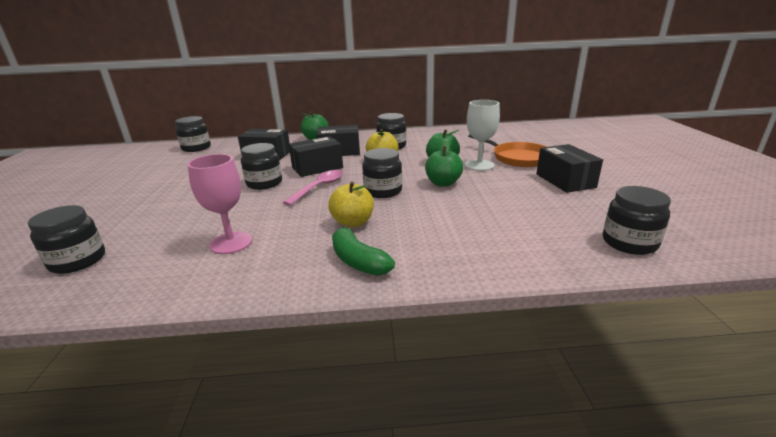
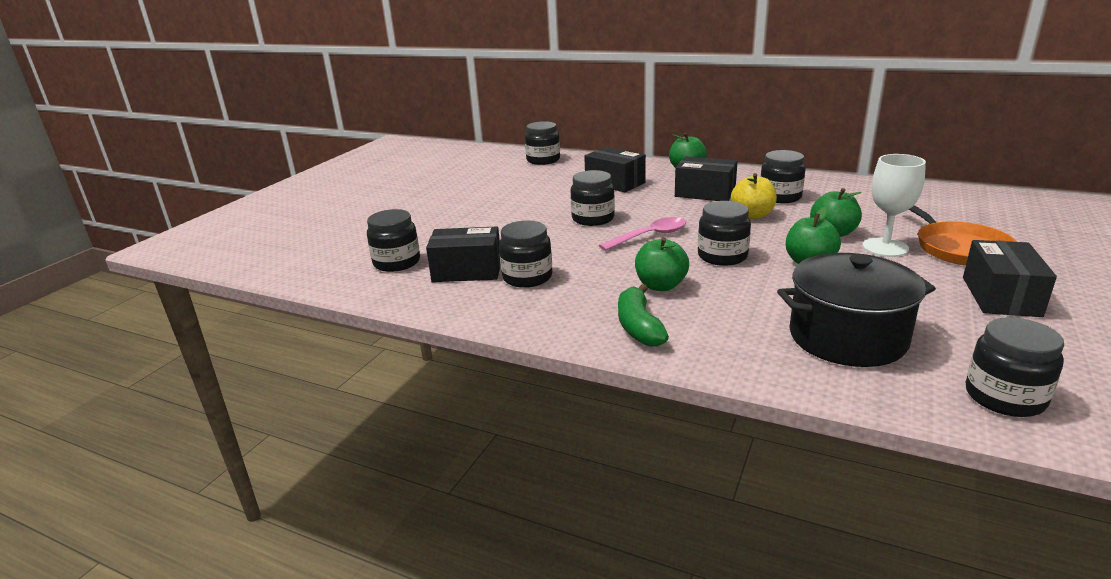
camera: 30 degrees right, 0 degrees up
pink goblet [187,154,252,254] -> black jar [499,220,552,288]
black box [289,136,343,177] -> black box moved to [426,226,500,282]
yellow apple [328,182,374,228] -> green apple [635,237,689,291]
none -> black pot [777,253,936,367]

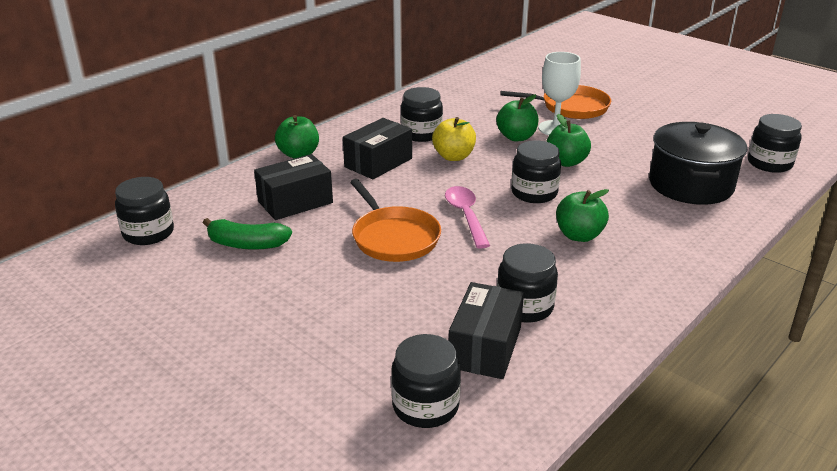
camera: 75 degrees left, 5 degrees up
black jar [571,170,615,226] -> orange pan [350,179,441,262]
green banana [618,284,669,347] -> green banana moved to [203,218,292,250]
black box [963,240,1057,317] -> none

